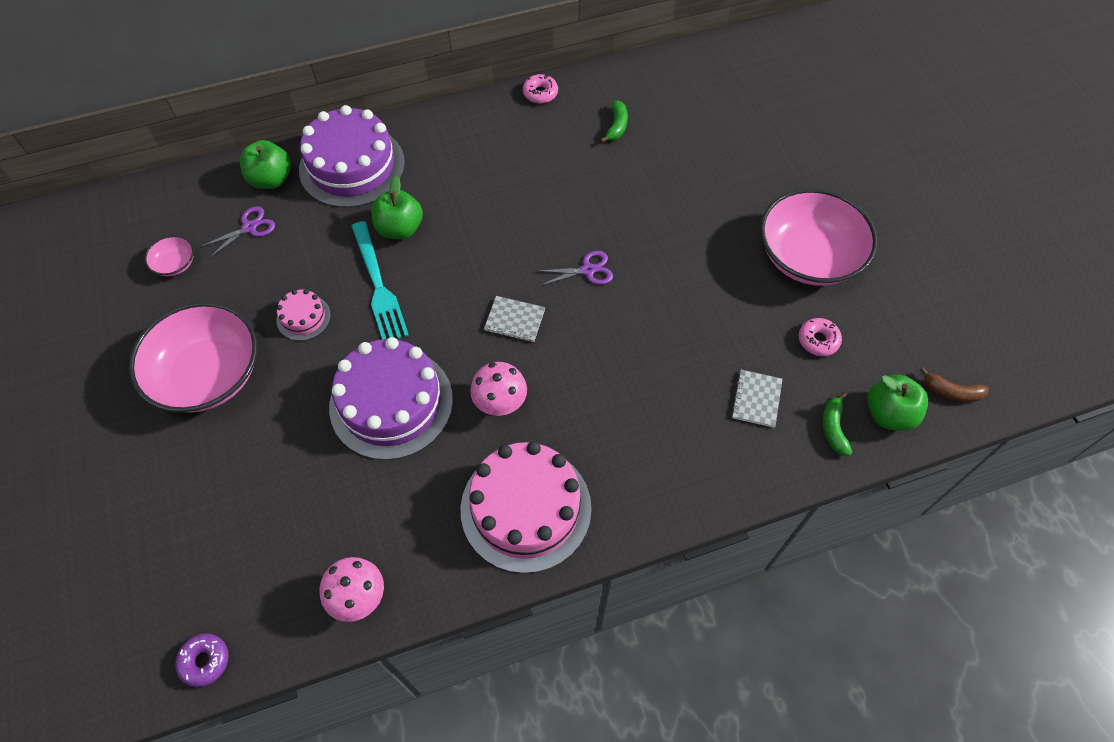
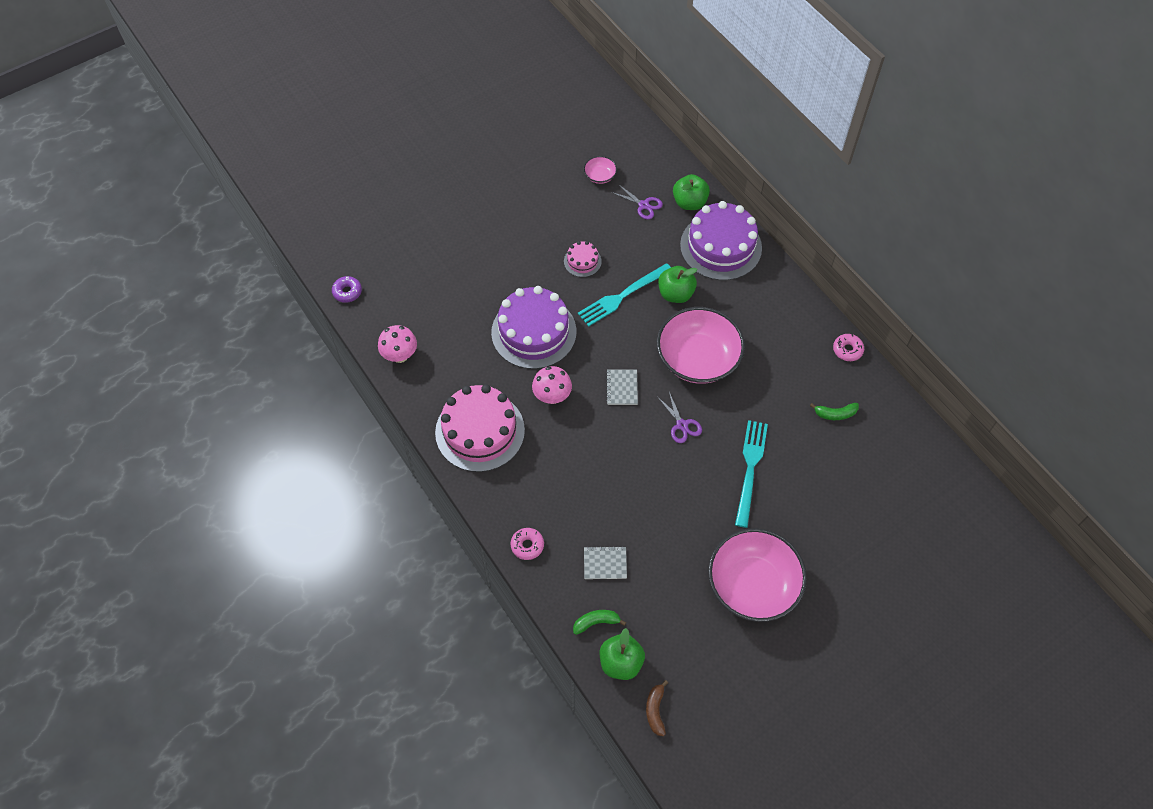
camera: 75 degrees right, 0 degrees up
pink bowl [129,302,257,413] -> pink bowl moved to [657,307,745,384]
pink donut [799,318,842,356] -> pink donut moved to [511,528,544,560]
none -> turquoise fork [735,420,768,528]

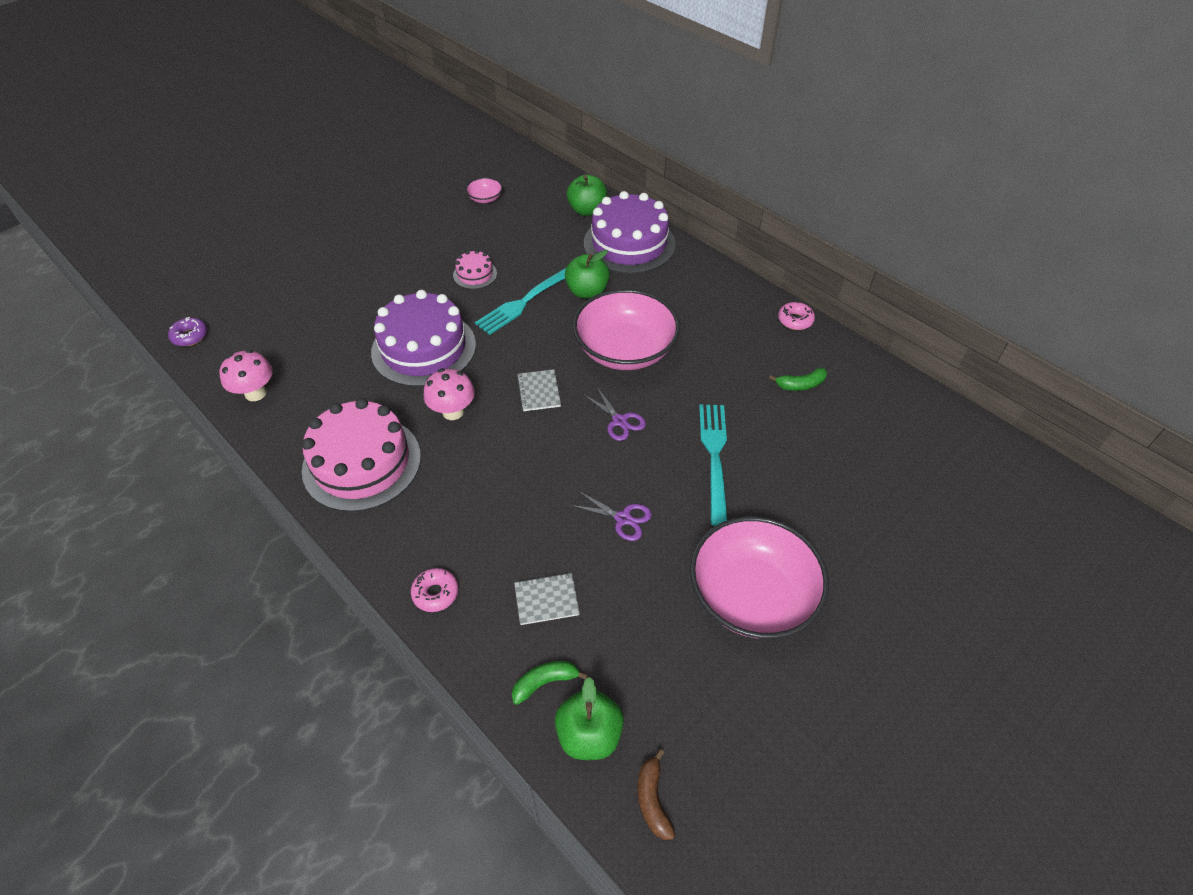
camera: 10 degrees left, 10 degrees down
purple scissors [611,184,663,219] -> purple scissors moved to [570,491,652,541]

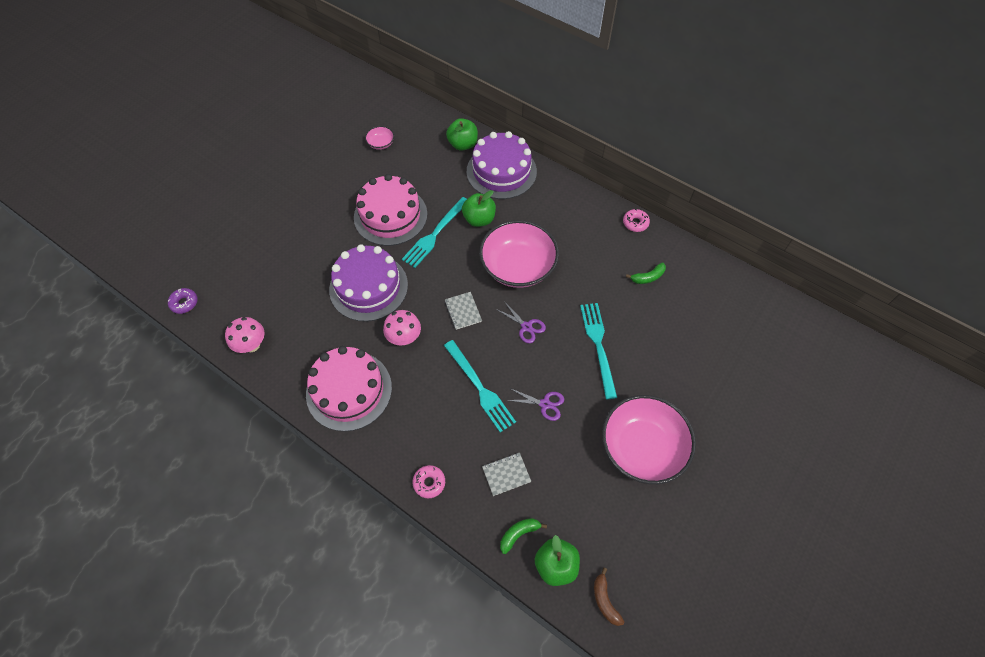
camera: 10 degrees left, 10 degrees up
pink cake [453,250,497,289] -> pink cake [354,174,427,246], size x2.17
none -> turquoise fork [444,340,516,433]

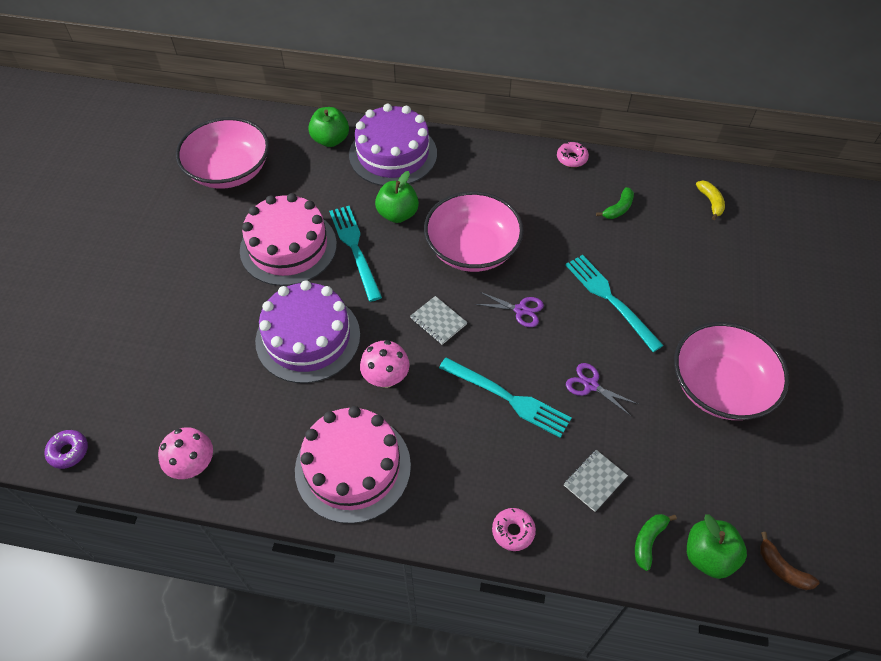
camera: 25 degrees left, 5 degrees down
pink bowl [365,126,394,150] -> pink bowl [176,117,269,189], size x2.36
turquoise fork [402,197,467,268] -> turquoise fork turned 150 degrees clockwise [329,206,382,302]
purple scissors [507,388,564,421] -> purple scissors turned 135 degrees counterclockwise [566,363,638,416]
none -> yellow banana [696,181,725,220]

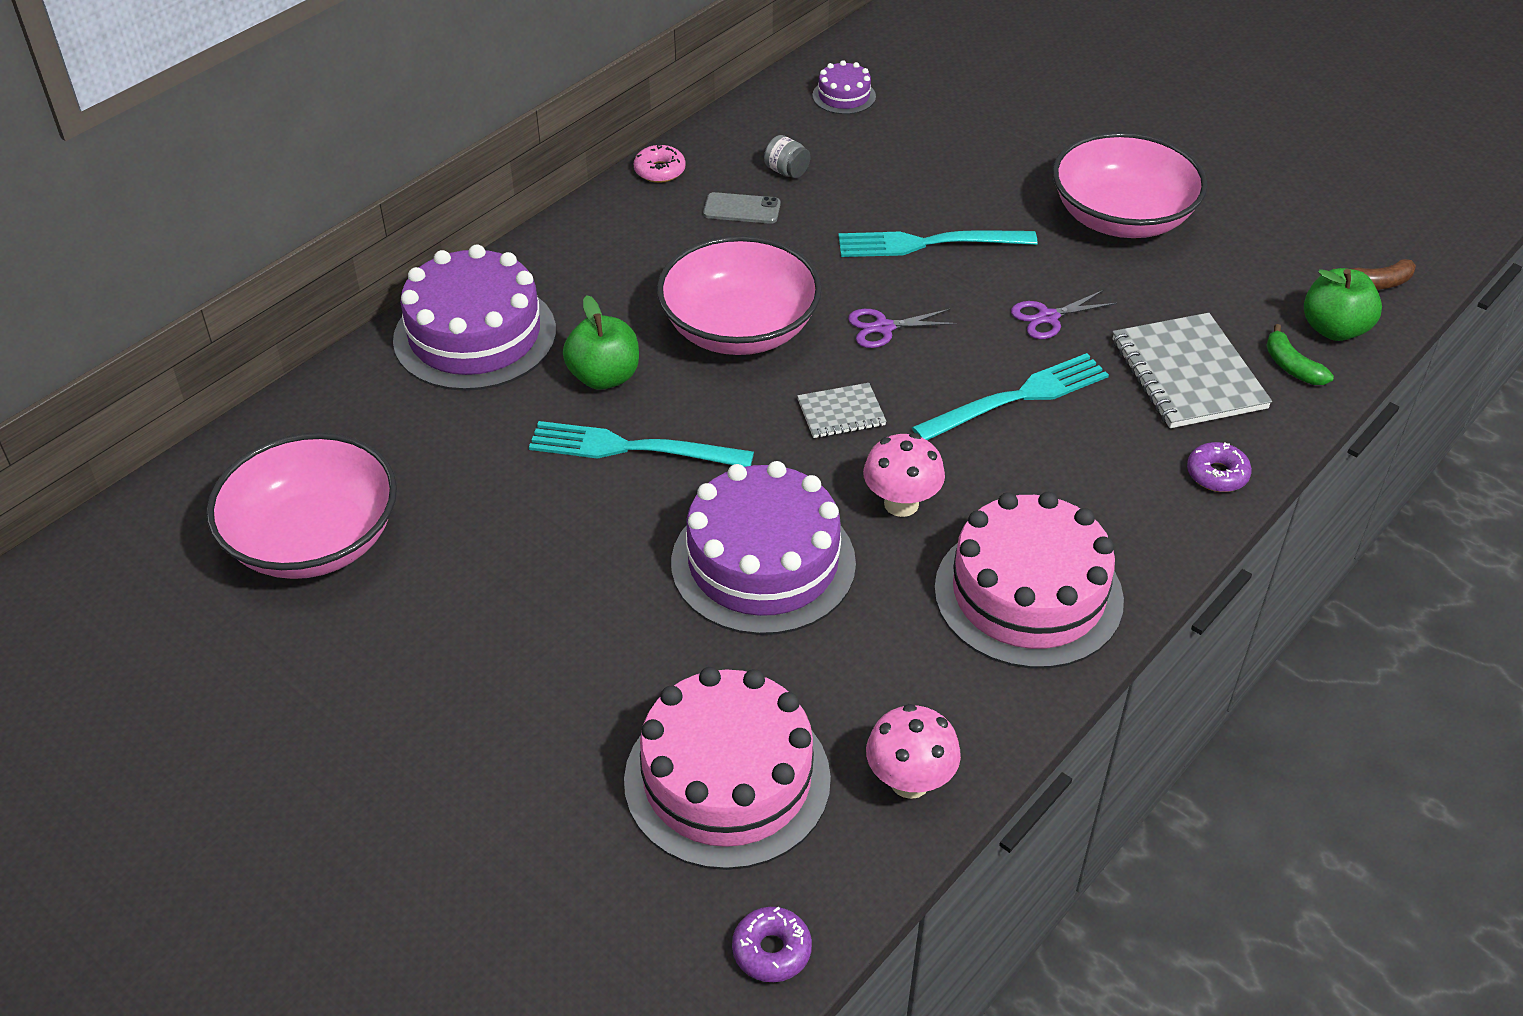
camera: 60 degrees left, 10 degrees down
pink cake [240,193,337,286] -> pink cake moved to [624,667,831,870]
green apple [308,107,349,147] -> none
purple scissors [475,292,544,327] -> purple scissors turned 150 degrees counterclockwise [848,309,957,348]
pink donut [492,508,536,551] -> purple donut [1187,442,1252,492]
grey notebook [564,450,628,512] -> grey notebook [1113,313,1272,428], size x1.88
green banana [596,187,634,219] -> grey jar [764,135,810,178]
yellow banana [696,181,725,220] -> purple cake [812,60,876,114]
none -> grey phone [703,192,781,224]

